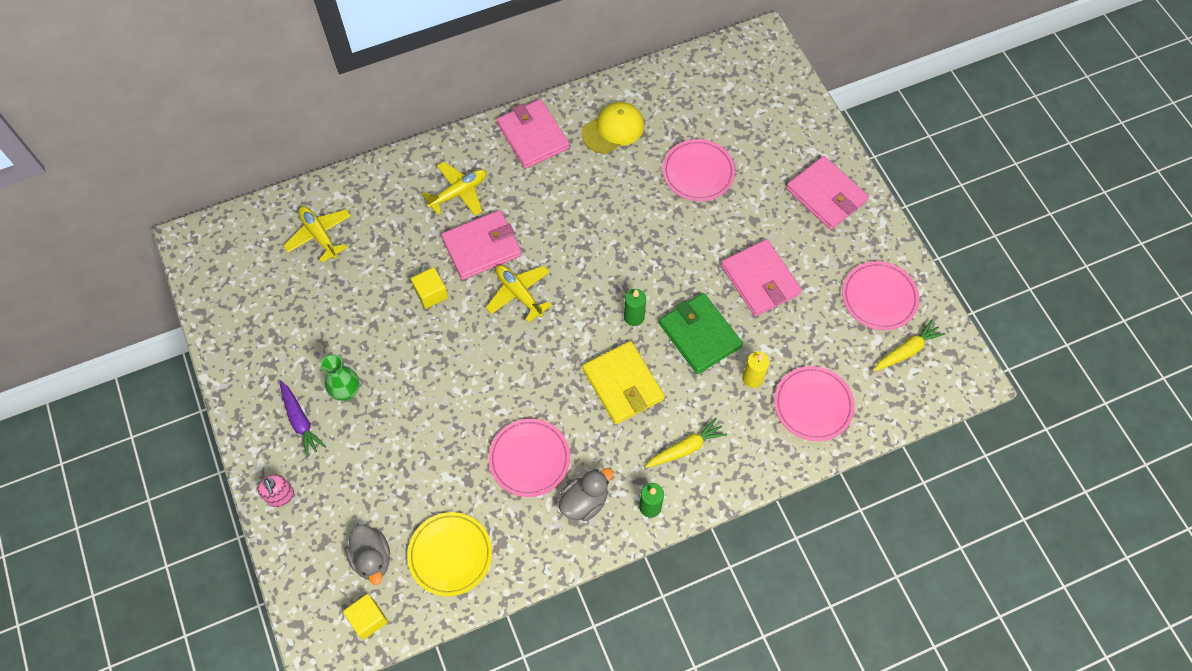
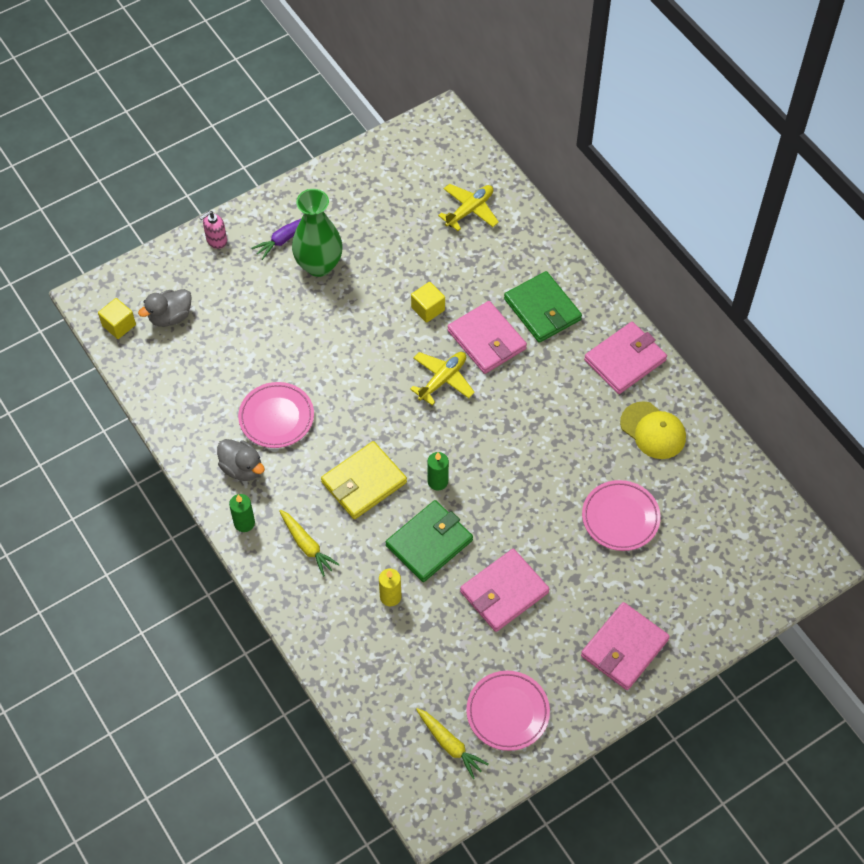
camera: 80 degrees right, 5 degrees down
green vase [321,354,360,401] -> green vase [292,189,343,277], size x1.66
yellow plate [407,512,492,596] -> none
yellow plane [422,162,487,216] -> green wallet [504,271,582,343]
pink plate [774,366,855,441] -> none

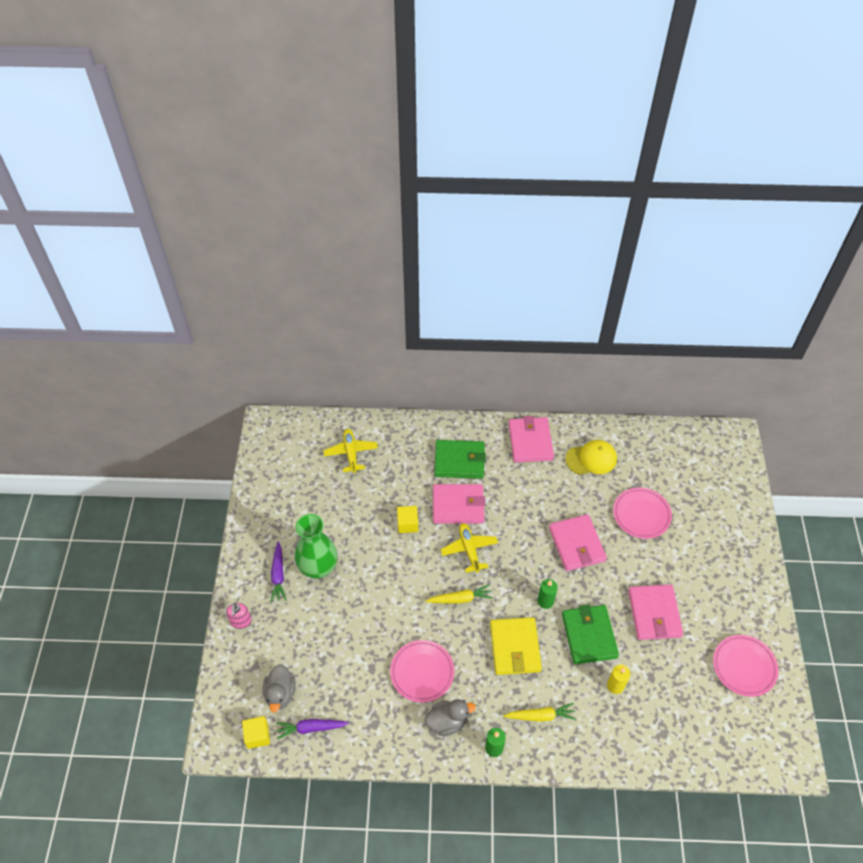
camera: 55 degrees left, 5 degrees down
yellow carrot [416,708,488,779] -> yellow carrot moved to [425,584,493,604]
pink wallet [581,602,670,690] -> pink wallet moved to [549,514,607,571]
none -> purple carrot [276,719,349,739]

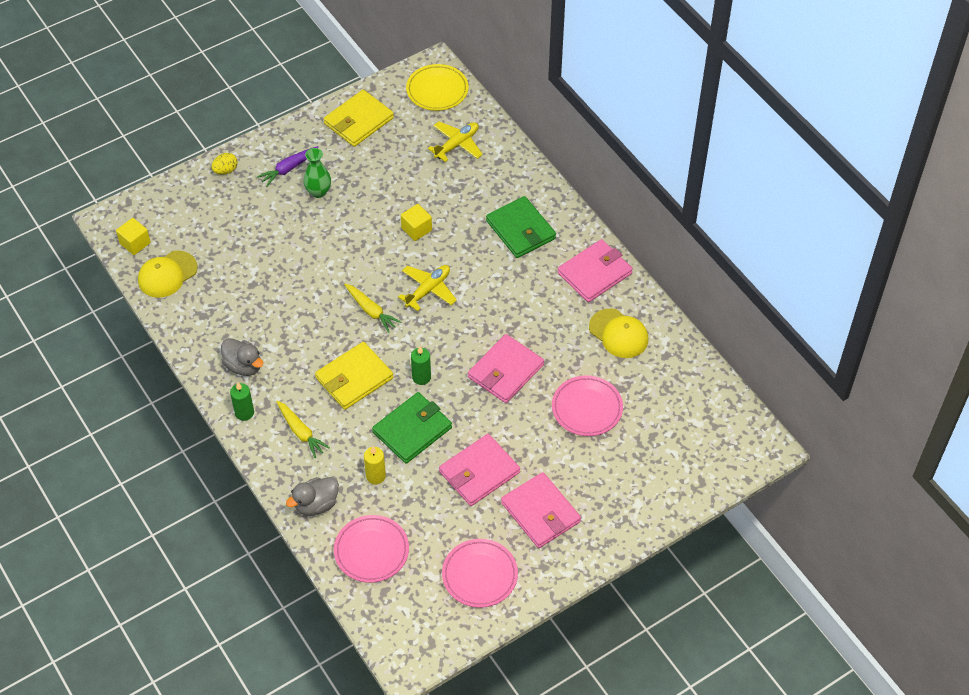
camera: 55 degrees right, 0 degrees up
pink soap dispenser [226,603,252,629] -> yellow egg [212,153,238,175]
grey duck [263,664,296,713] -> grey duck moved to [286,477,339,516]
purple carrot [276,719,349,739] -> yellow cap [138,251,197,298]
green vase [295,514,337,579] -> green vase [304,148,331,198], size x0.60
pink plate [390,640,454,702] -> pink plate moved to [334,515,409,583]
pink wallet [433,484,485,524] -> pink wallet moved to [501,472,581,548]
none -> yellow wallet [324,90,394,147]
none -> yellow plate [406,64,469,111]

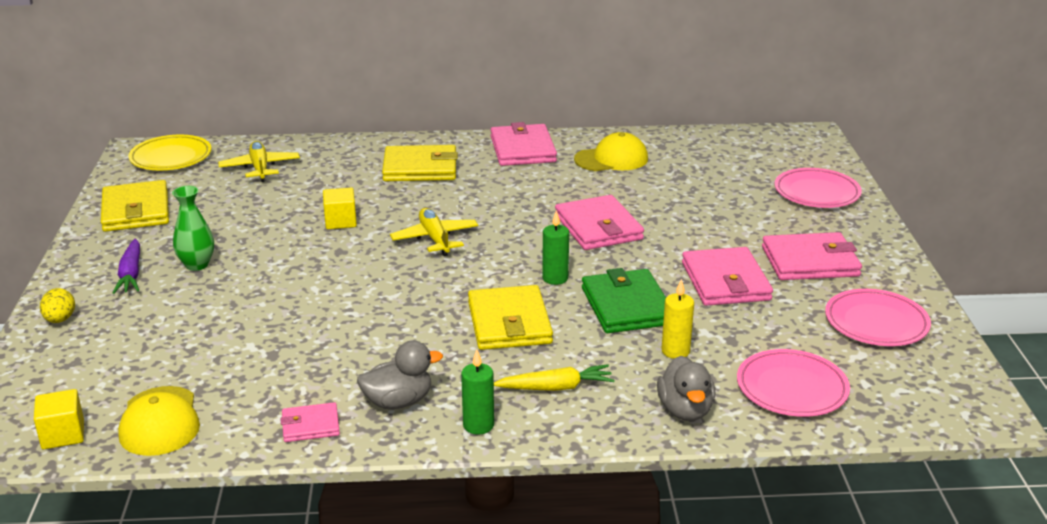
camera: 60 degrees left, 25 degrees down
yellow carrot [344,284,401,333] -> none
green wallet [486,196,556,258] -> yellow wallet [382,145,458,181]
pink plate [552,375,623,436] -> pink plate moved to [774,168,862,208]
none -> pink wallet [281,402,340,442]

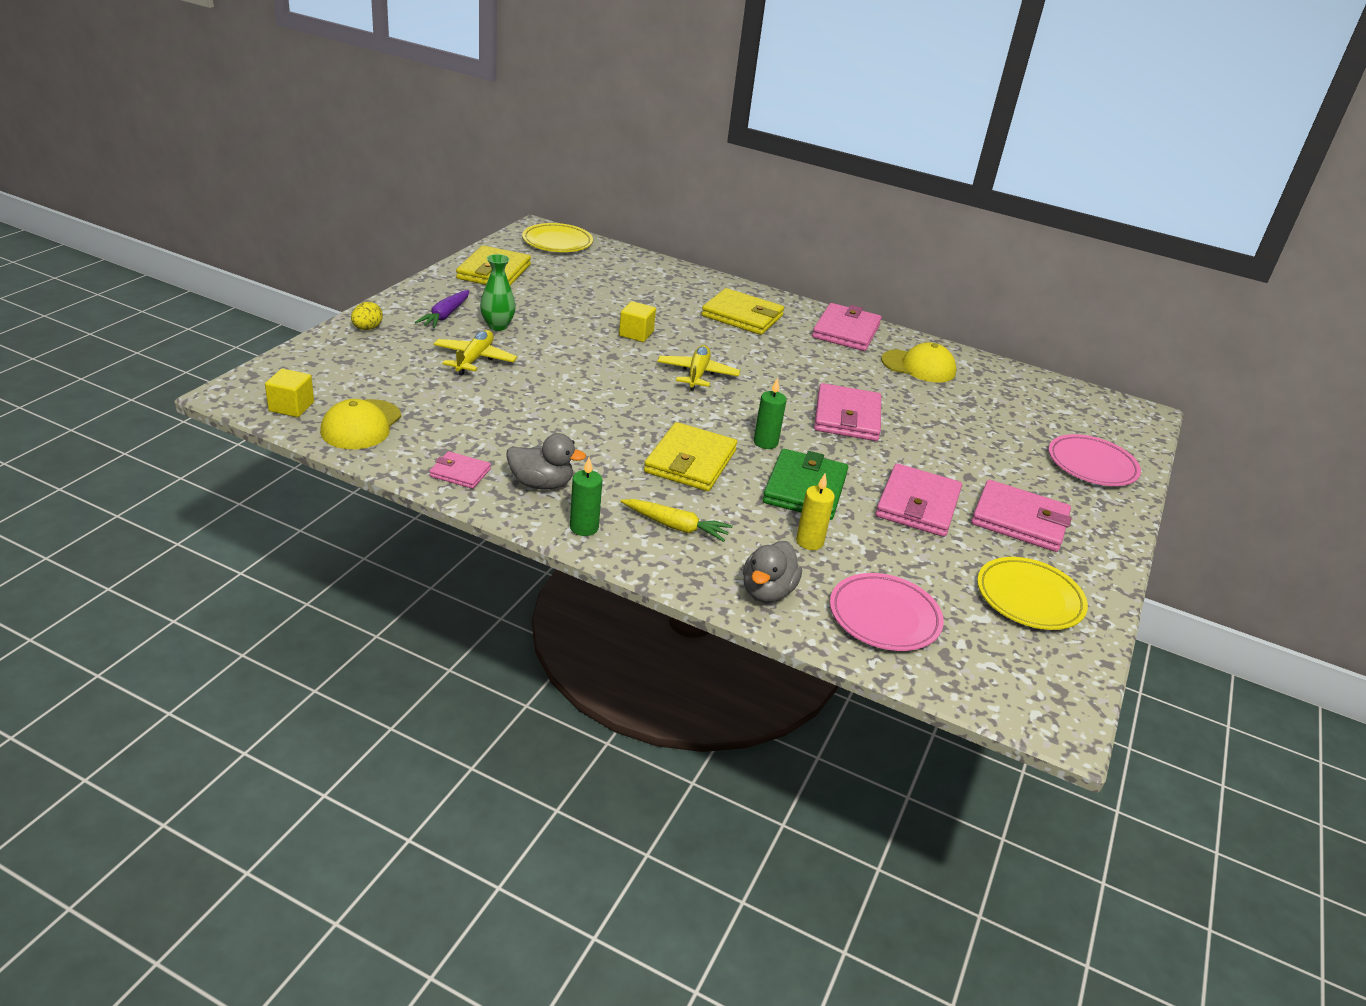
camera: 25 degrees right, 5 degrees up
yellow plane [218,141,300,182] -> yellow plane moved to [433,330,517,375]
pink plate [825,289,931,346] -> yellow plate [977,557,1088,630]

